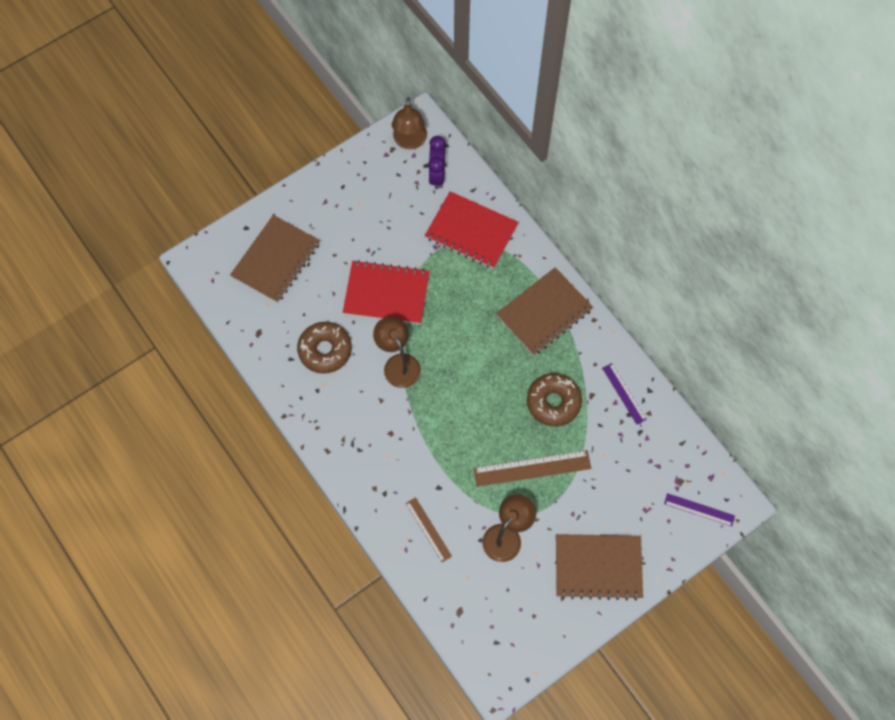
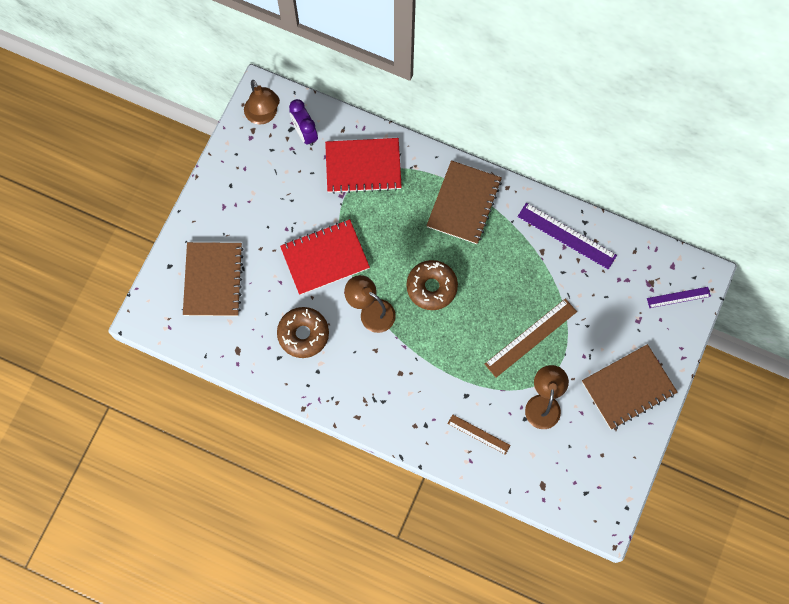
camera: 30 degrees left, 5 degrees up
brown donut [527,373,582,427] -> brown donut moved to [406,260,458,310]
purple ruler [602,363,647,425] -> purple ruler [517,203,617,269], size x1.68

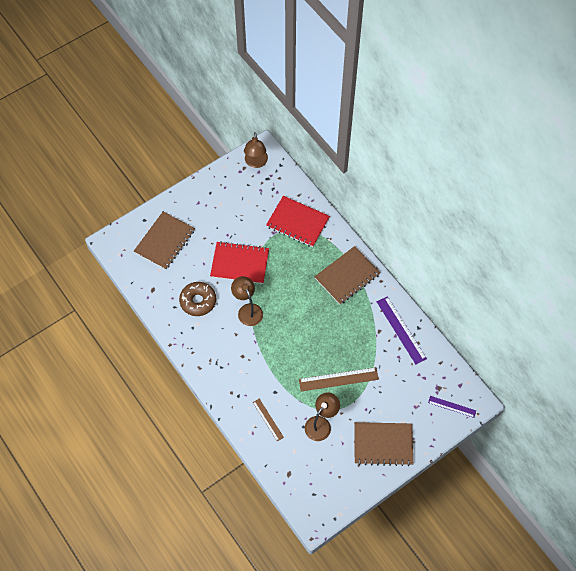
camera: 30 degrees right, 10 degrees down
purple clock [289,99,318,146] -> none
brown donut [406,260,458,310] -> none

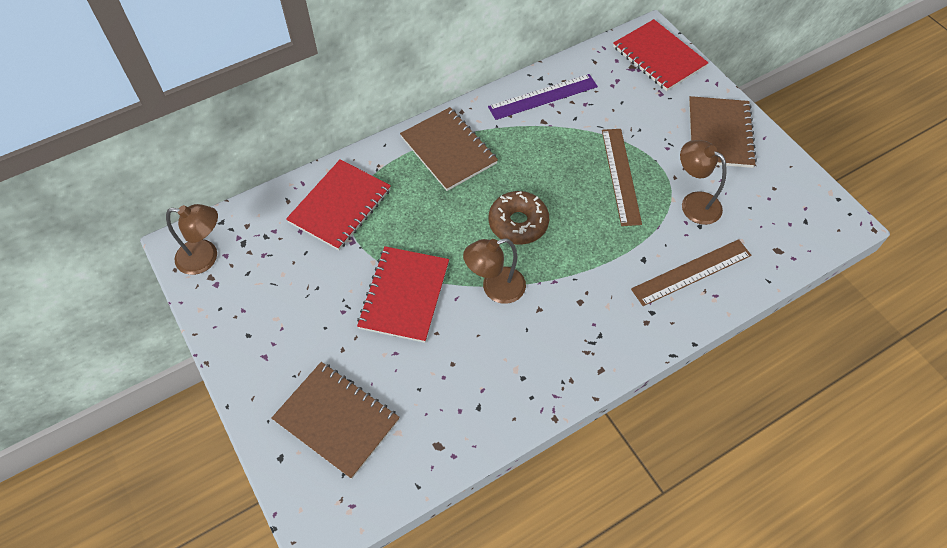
camera: 85 degrees left, 5 degrees down
brown donut [179,282,216,316] -> brown donut moved to [489,191,549,245]
brown ruler [253,399,284,441] -> brown ruler [631,239,752,306], size x1.68
purple ruler [428,396,476,418] -> red notebook [613,19,709,91]

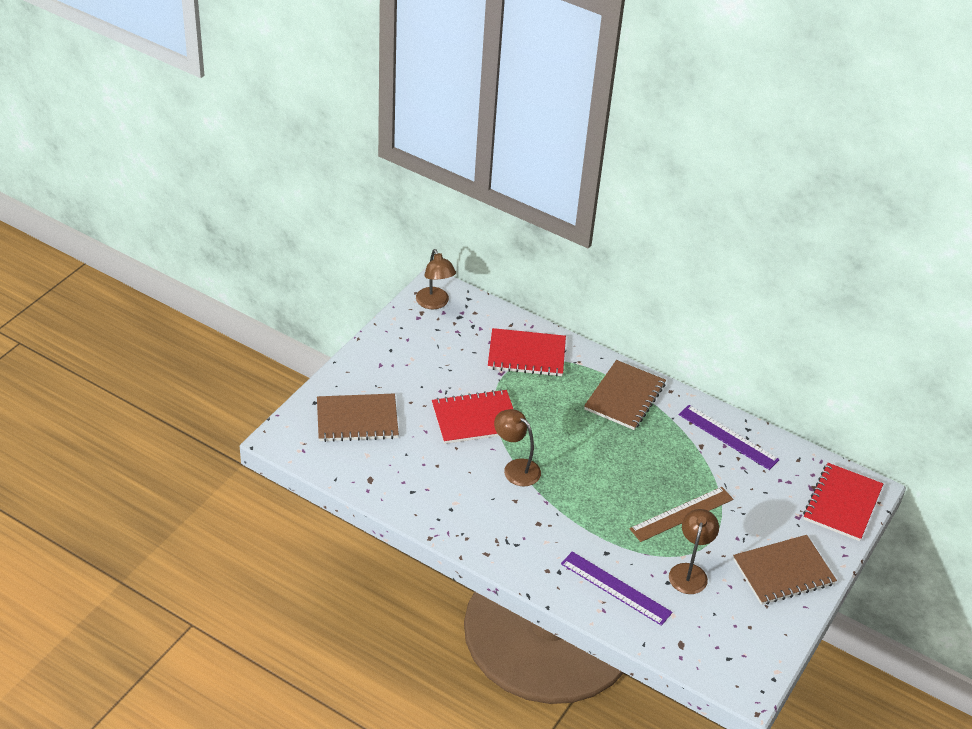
camera: 60 degrees right, 15 degrees down
brown notebook [272,362,400,479] -> brown notebook turned 75 degrees clockwise [317,393,399,442]
brown donut [489,191,549,245] -> none
brown ruler [631,239,752,306] -> purple ruler [561,551,672,626]

